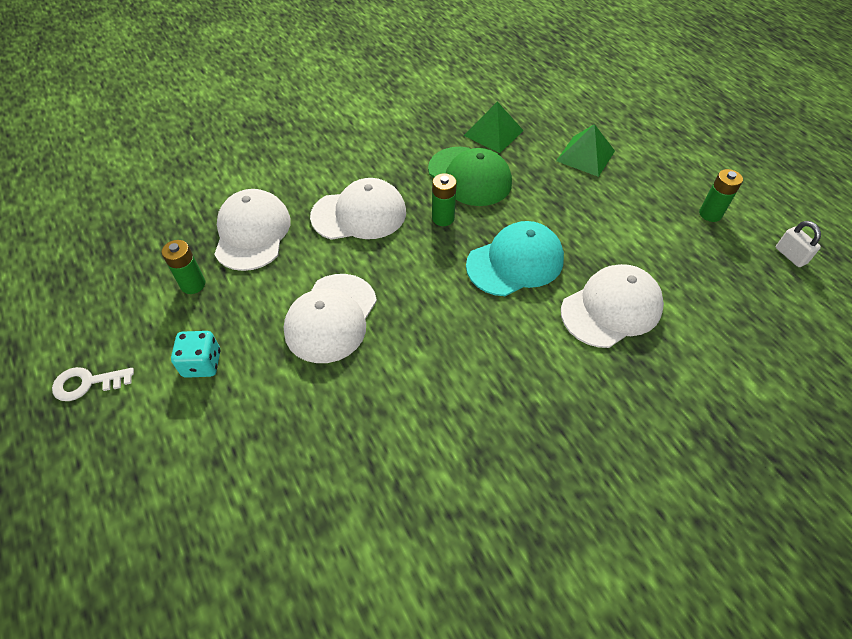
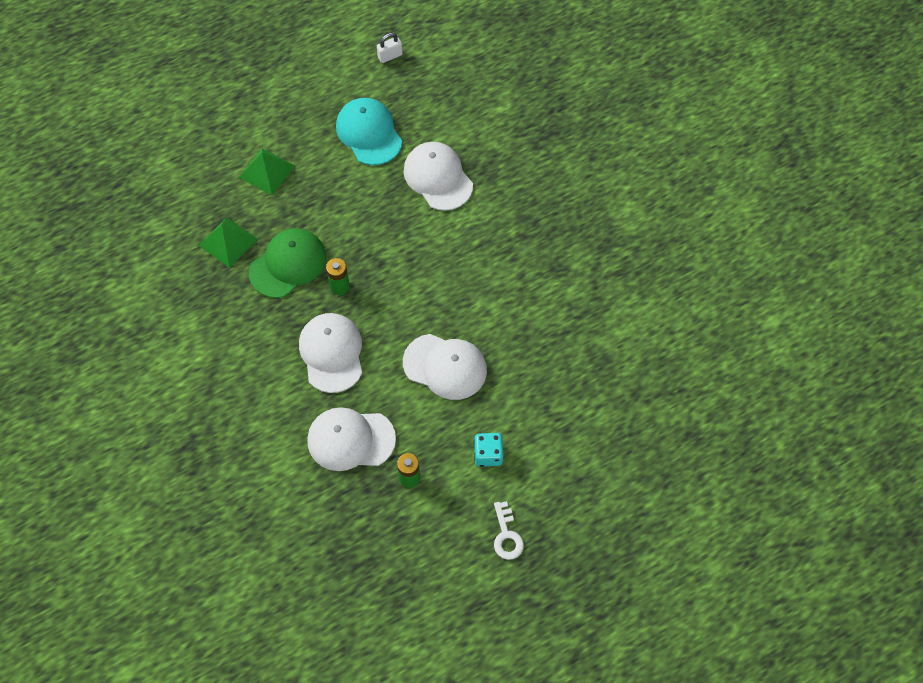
camera: 90 degrees left, 10 degrees up
turquoise cap [466,221,564,296] -> turquoise cap moved to [336,98,402,165]
green battery [699,169,743,222] -> none

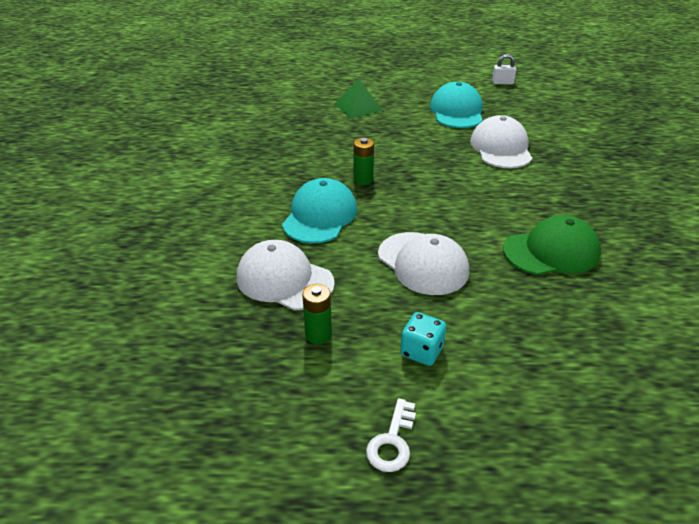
camera: 30 degrees right, 25 degrees down
green pyramid [199,217,257,268] -> none
green cap [249,228,326,298] -> green cap moved to [503,215,601,275]
white cap [299,313,362,393] -> turquoise cap [282,178,357,243]

